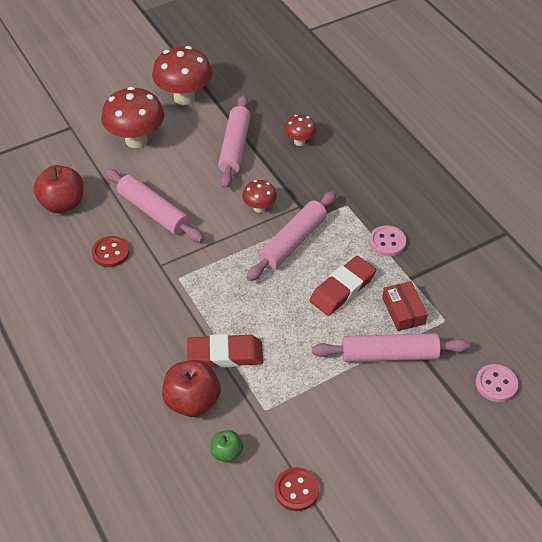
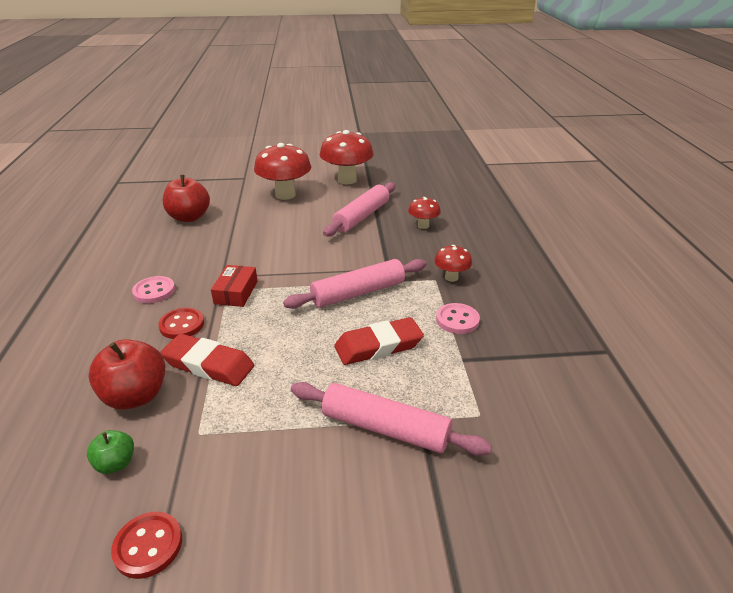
camera: 25 degrees right, 15 degrees down
red button [92,236,129,267] -> red button moved to [158,308,204,339]
pink rolling pin [105,169,204,243] -> none
red mushroom [242,180,277,213] -> red mushroom moved to [434,245,472,282]
red box [382,281,428,331] -> red box moved to [211,265,258,307]
pink button [476,364,518,402] -> pink button moved to [132,276,175,303]

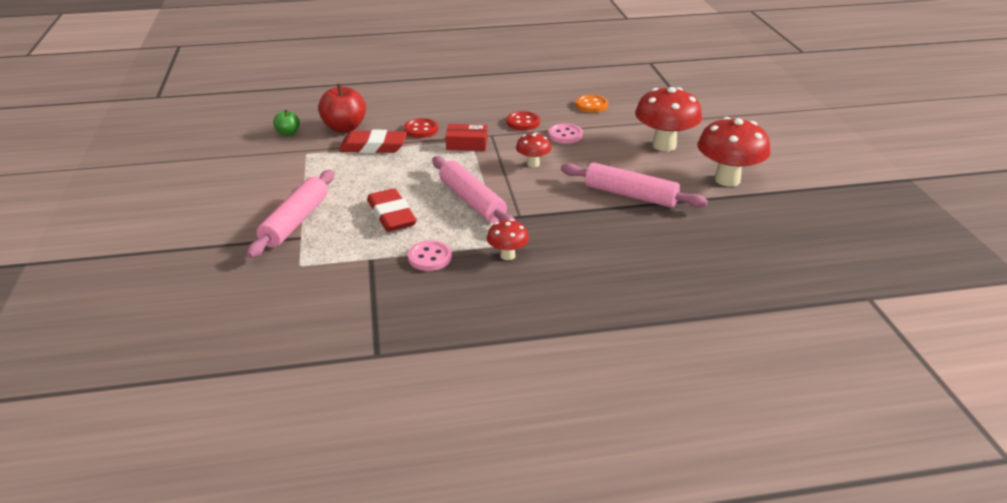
camera: 85 degrees right, 0 degrees up
red button [111,512,182,579] -> red button moved to [506,111,540,130]
pink button [132,276,175,303] -> pink button moved to [548,123,583,144]
red eraser [160,334,254,386] -> red eraser turned 75 degrees clockwise [339,130,407,153]
red apple [163,175,210,222] -> orange button [576,95,608,113]
red mushroom [408,197,441,229] -> red mushroom moved to [516,132,551,167]

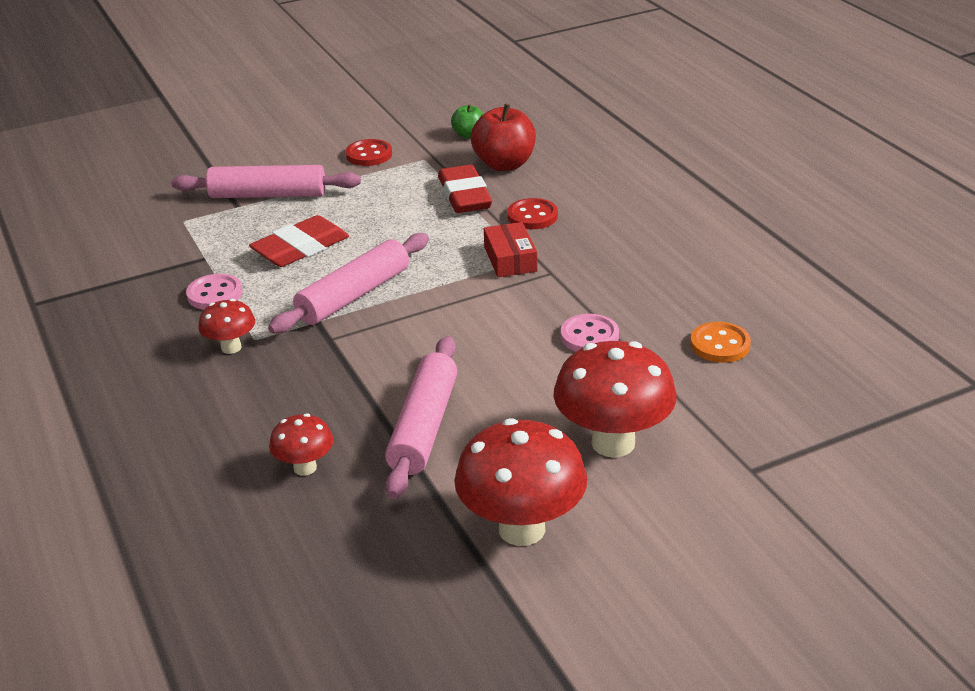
camera: 75 degrees right, 0 degrees up
red button [506,111,540,130] -> red button moved to [345,139,392,166]
red mushroom [516,132,551,167] -> red mushroom moved to [269,413,333,476]

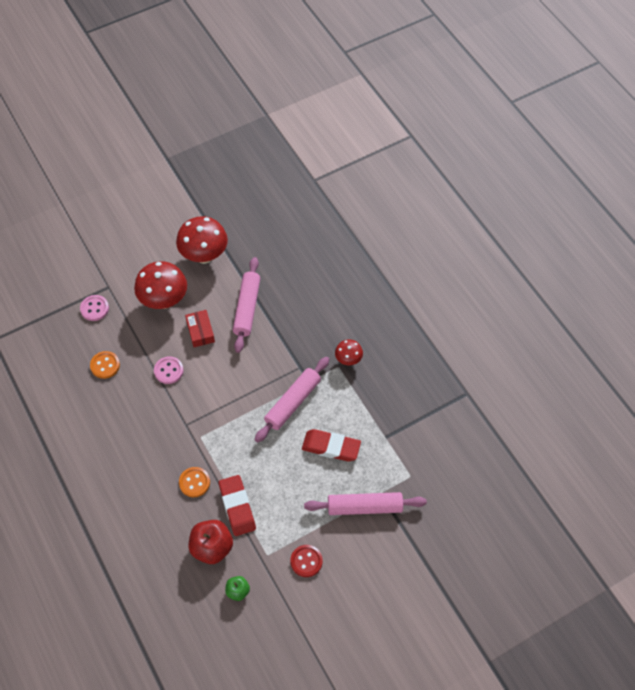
camera: 175 degrees right, 25 degrees up
pink button [186,274,242,310] -> pink button moved to [80,295,109,321]
red eraser [249,215,349,267] -> red eraser turned 60 degrees clockwise [302,429,361,462]
red mushroom [269,413,333,476] -> none
red box [484,222,537,277] -> red box moved to [185,310,215,347]
red button [507,198,558,229] -> orange button [179,467,210,497]

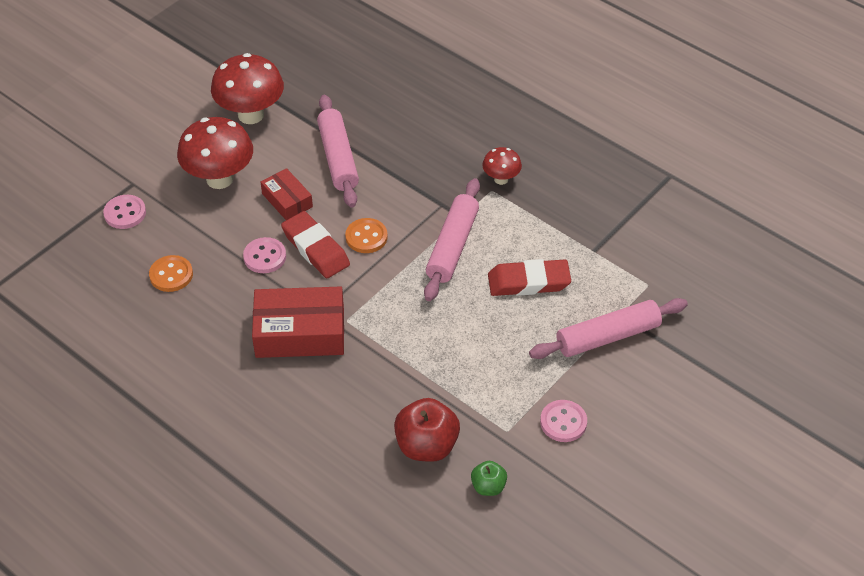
camera: 20 degrees left, 10 degrees down
orange button [179,467,210,497] -> orange button moved to [345,218,388,253]
red eraser [219,475,256,536] -> red eraser moved to [281,211,350,278]
red button [290,545,323,577] -> pink button [540,400,587,442]
none -> red box [252,287,344,358]

